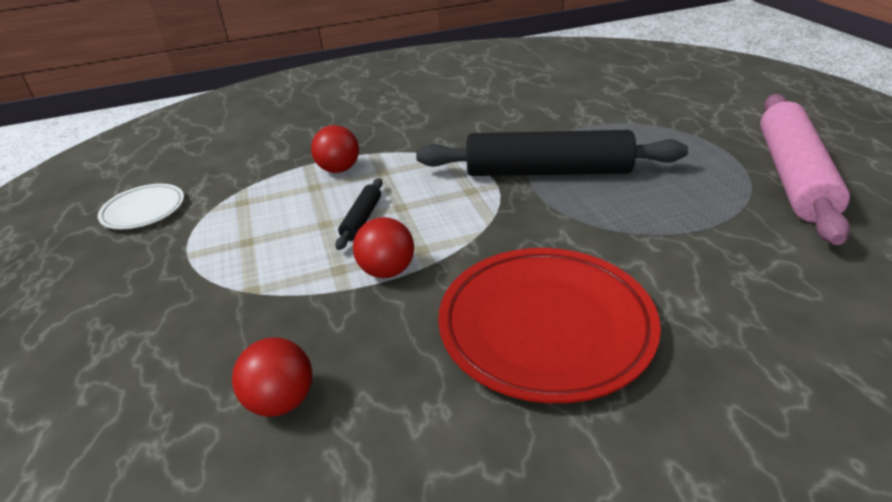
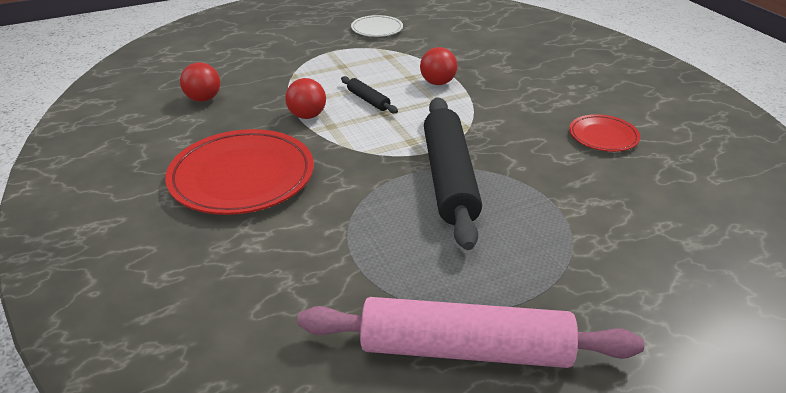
camera: 80 degrees right, 0 degrees up
black rolling pin [335,178,383,250] -> black rolling pin turned 45 degrees clockwise [341,76,398,113]
none -> red plate [569,114,640,152]

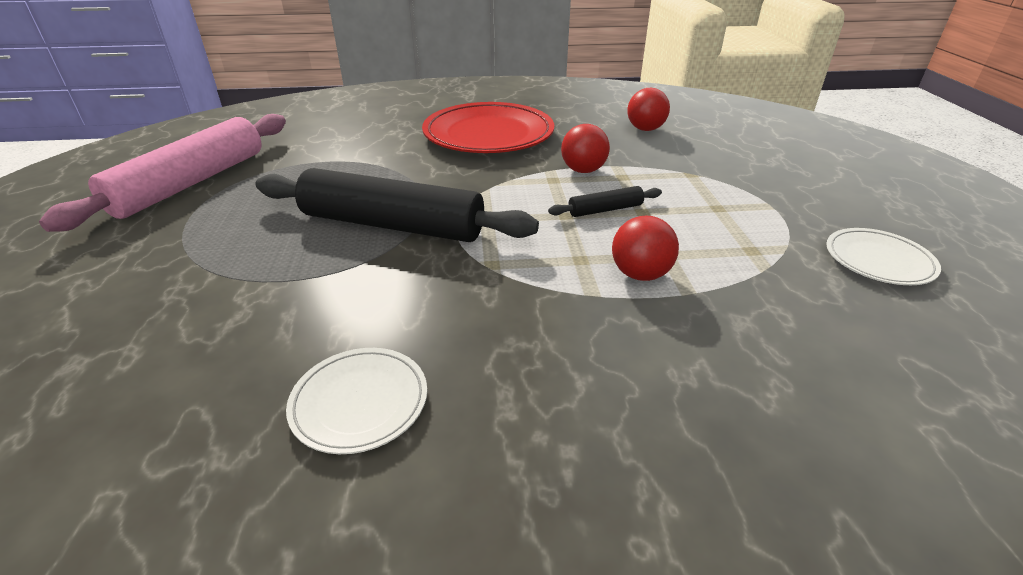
camera: 110 degrees right, 0 degrees up
red plate [569,114,640,152] -> white plate [286,348,427,454]

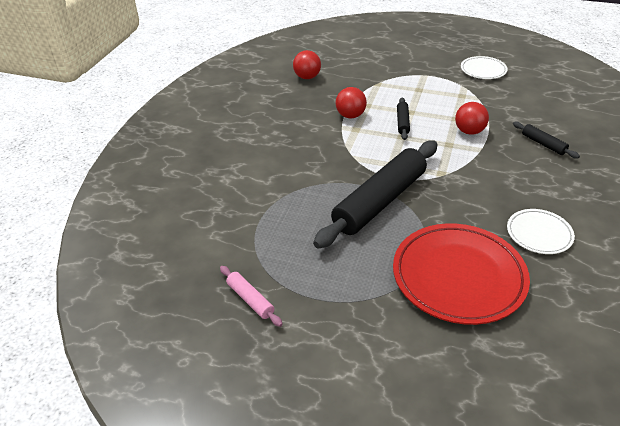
camera: 65 degrees left, 5 degrees up
pink rolling pin [39,114,286,232] -> pink rolling pin [220,266,283,327], size x0.43
red plate [422,102,554,153] -> red plate moved to [393,223,530,325]
none -> black rolling pin [513,122,580,159]

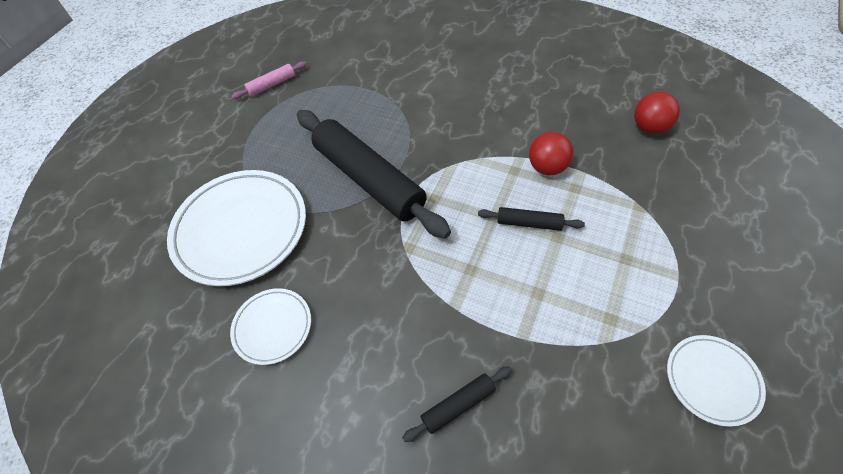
camera: 100 degrees right, 15 degrees up
red plate [393,223,530,325] -> white plate [167,170,306,286]
red ball [455,102,489,135] -> none

